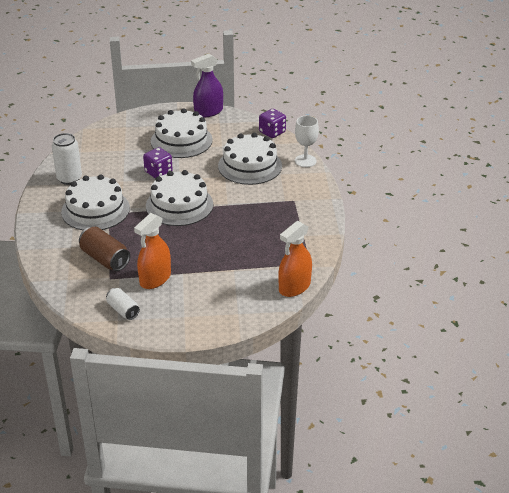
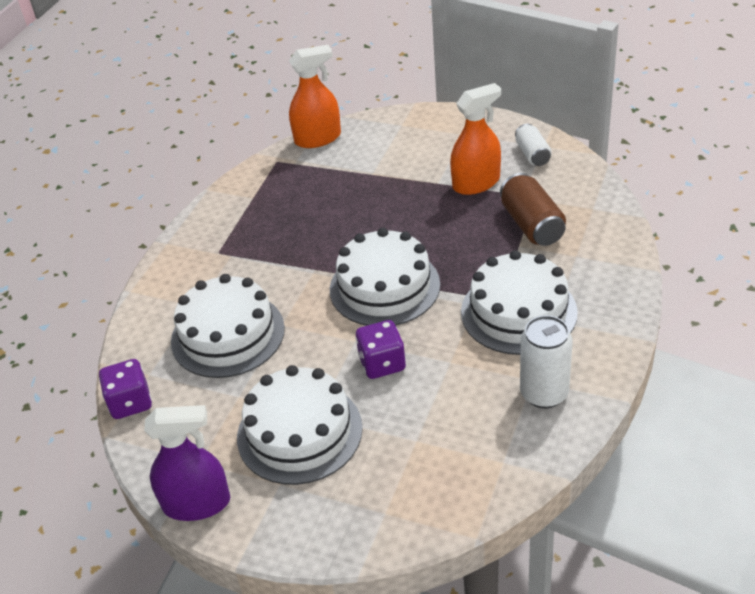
camera: 150 degrees left, 5 degrees up
white goblet [295,116,319,167] -> none

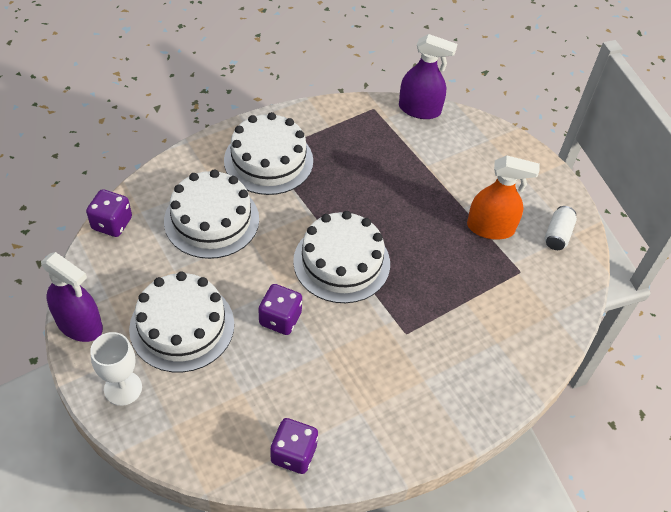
camera: 30 degrees right, 10 degrees up
orange spray bottle [289,45,341,148] -> purple spray bottle [399,34,457,119]
white cake [461,250,578,355] -> white cake moved to [224,112,313,195]
brown can [500,173,566,246] -> none
white can [520,315,572,408] -> none
none -> white goblet [90,332,142,406]
none -> purple dice [270,418,318,474]

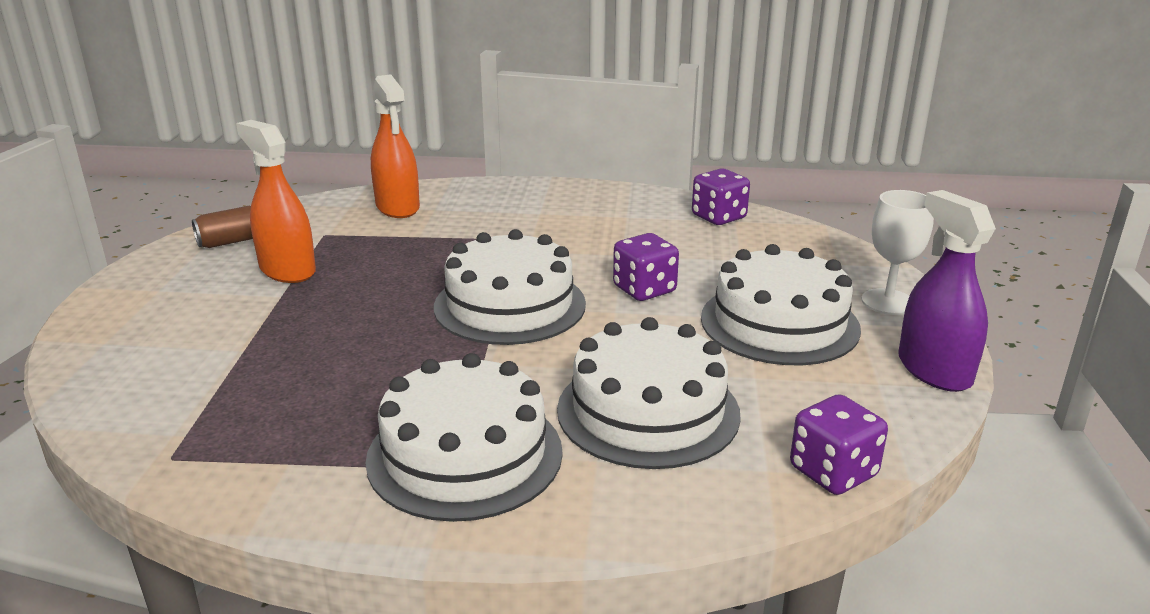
camera: 140 degrees left, 25 degrees down
purple spray bottle [399,34,457,119] -> none
white can [545,206,577,250] -> brown can [192,205,253,248]
none -> orange spray bottle [371,74,420,218]

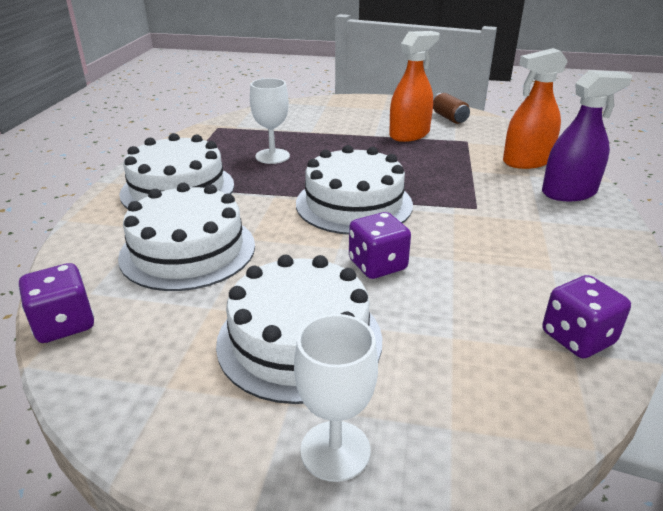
camera: 95 degrees right, 5 degrees up
purple spray bottle [898,190,996,392] -> purple spray bottle moved to [542,70,632,201]
none -> white goblet [250,78,290,164]

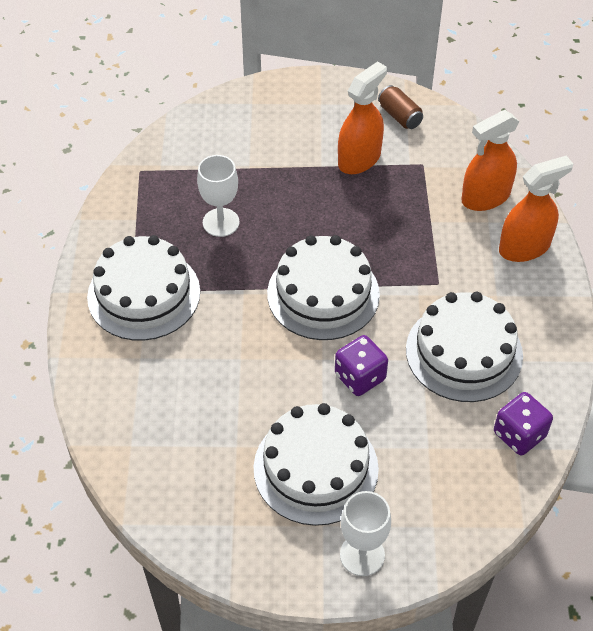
camera: 10 degrees left, 20 degrees up
purple dice [18,263,94,343] -> none
white cake [118,183,255,291] -> white cake moved to [406,292,523,402]
purple spray bottle [542,70,632,201] -> orange spray bottle [499,156,573,262]

